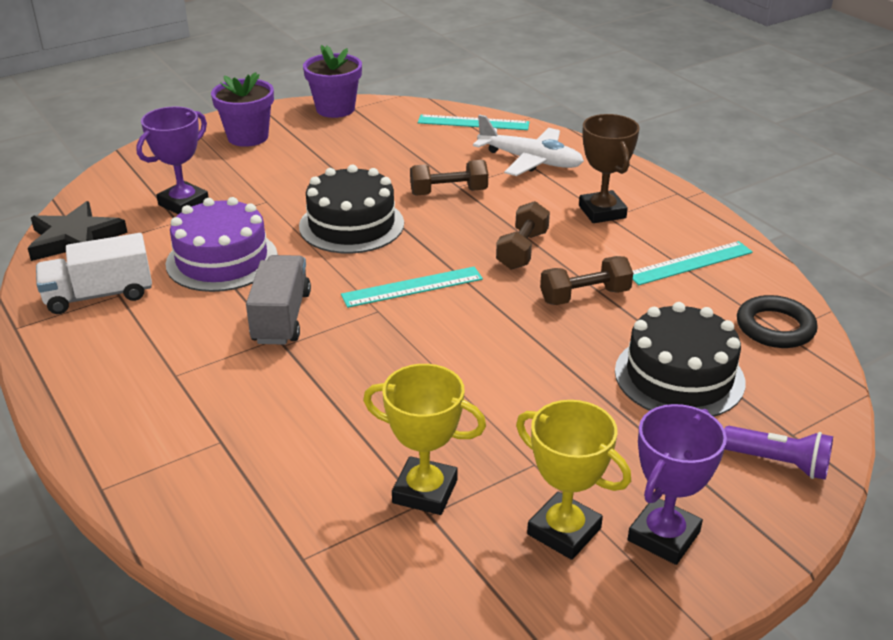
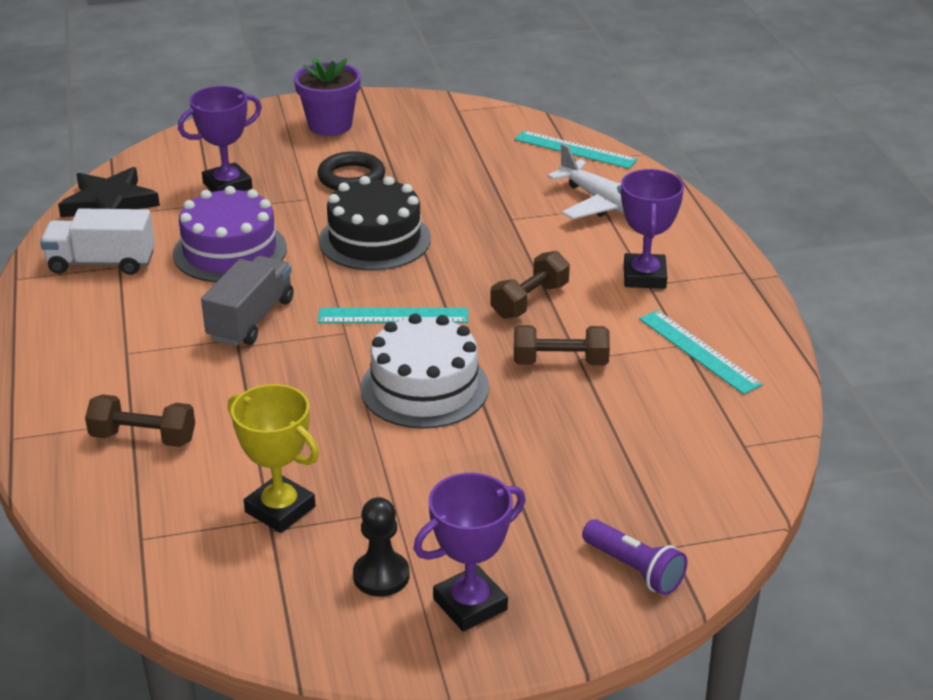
camera: 20 degrees right, 0 degrees up
purple flower pot [303,45,362,118] -> none
brown dumbbell [410,160,488,196] -> brown dumbbell moved to [85,394,195,447]
yellow trophy [516,400,631,560] -> black pawn [353,497,410,596]
brown trophy [579,114,640,223] -> purple trophy [621,169,684,289]
black cake [615,302,745,417] -> none
turquoise ruler [633,241,753,285] -> turquoise ruler turned 60 degrees clockwise [639,310,763,395]
black ring [737,295,818,348] -> black ring moved to [317,151,385,190]
none -> white cake [361,314,489,429]

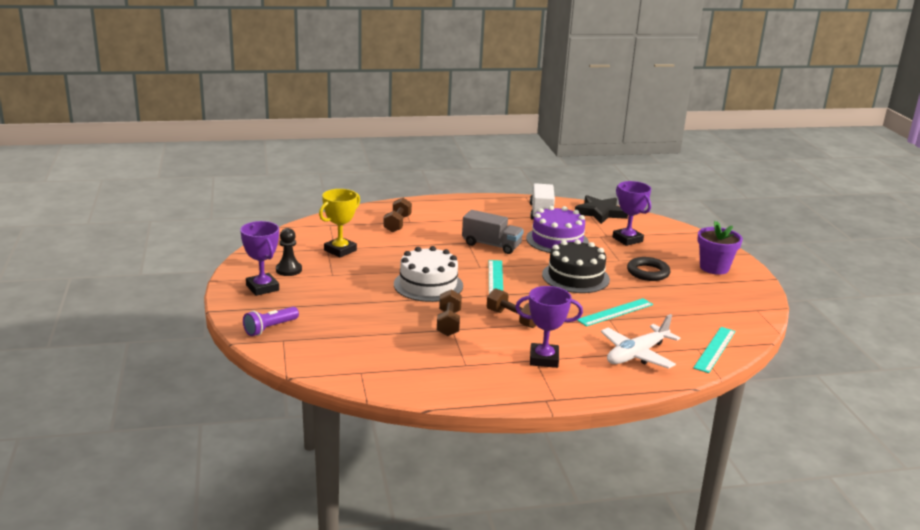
camera: 90 degrees right, 10 degrees down
turquoise ruler [639,310,763,395] -> turquoise ruler moved to [577,298,653,327]

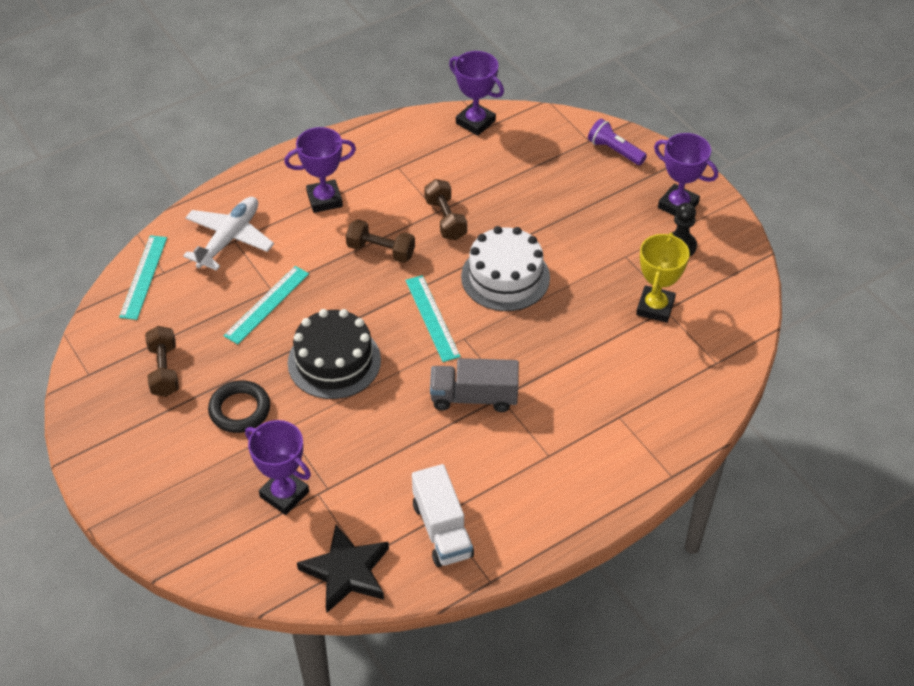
camera: 160 degrees right, 25 degrees up
purple flashlight [243,307,299,336] -> purple flashlight turned 75 degrees counterclockwise [588,118,647,165]
brown dumbbell [383,198,412,232] -> brown dumbbell moved to [145,326,179,397]
purple cake [526,206,589,253] -> none
purple flower pot [697,221,743,275] -> none
none -> purple trophy [449,51,504,136]

